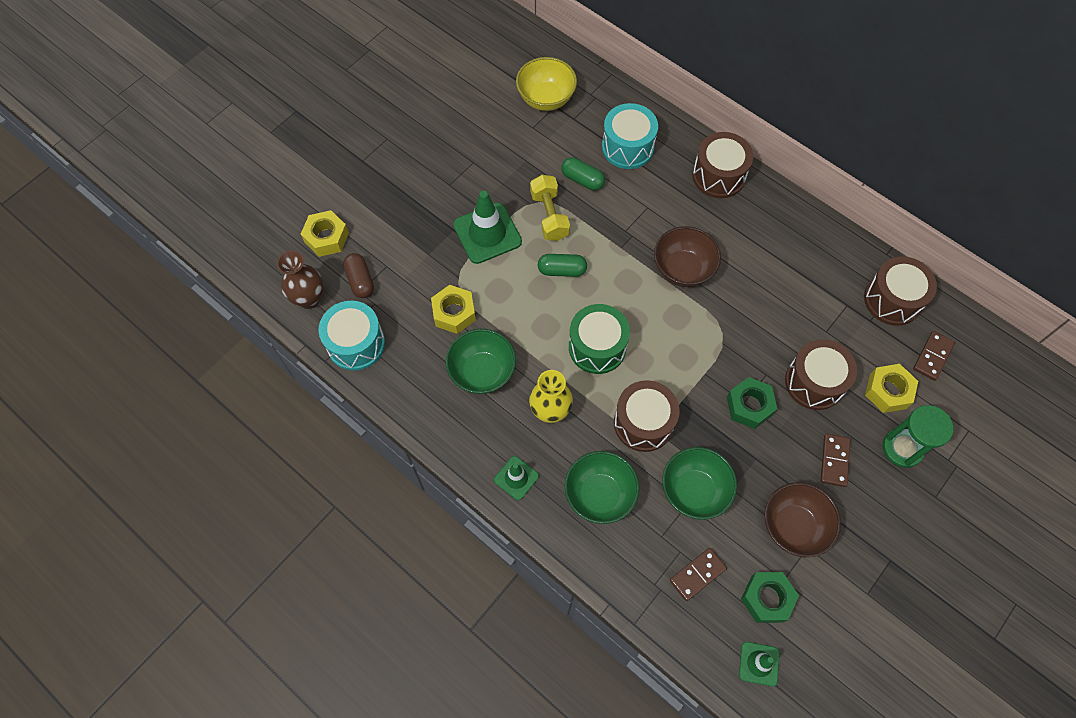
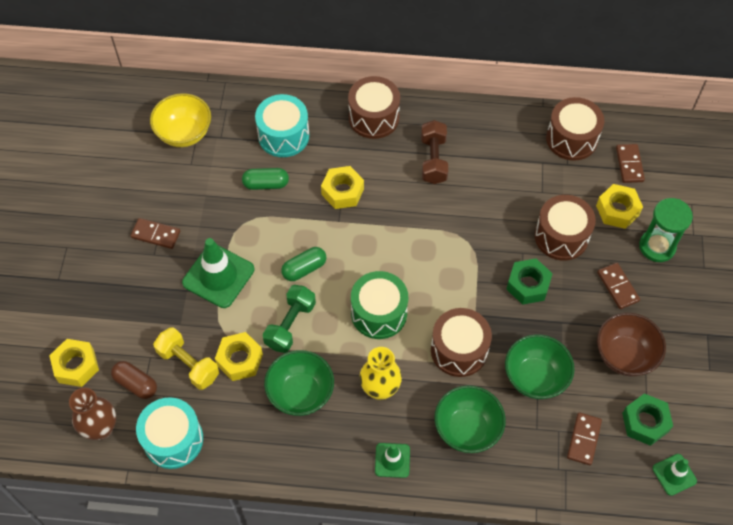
camera: 35 degrees left, 5 degrees down
yellow dumbbell [530,175,570,241] -> yellow dumbbell moved to [153,327,219,390]
brown bowl [654,226,721,287] -> none
none -> brown domino [131,218,180,249]
none -> green dumbbell [263,285,316,353]
none -> yellow nut [321,166,364,209]
none -> brown dumbbell [421,120,448,184]

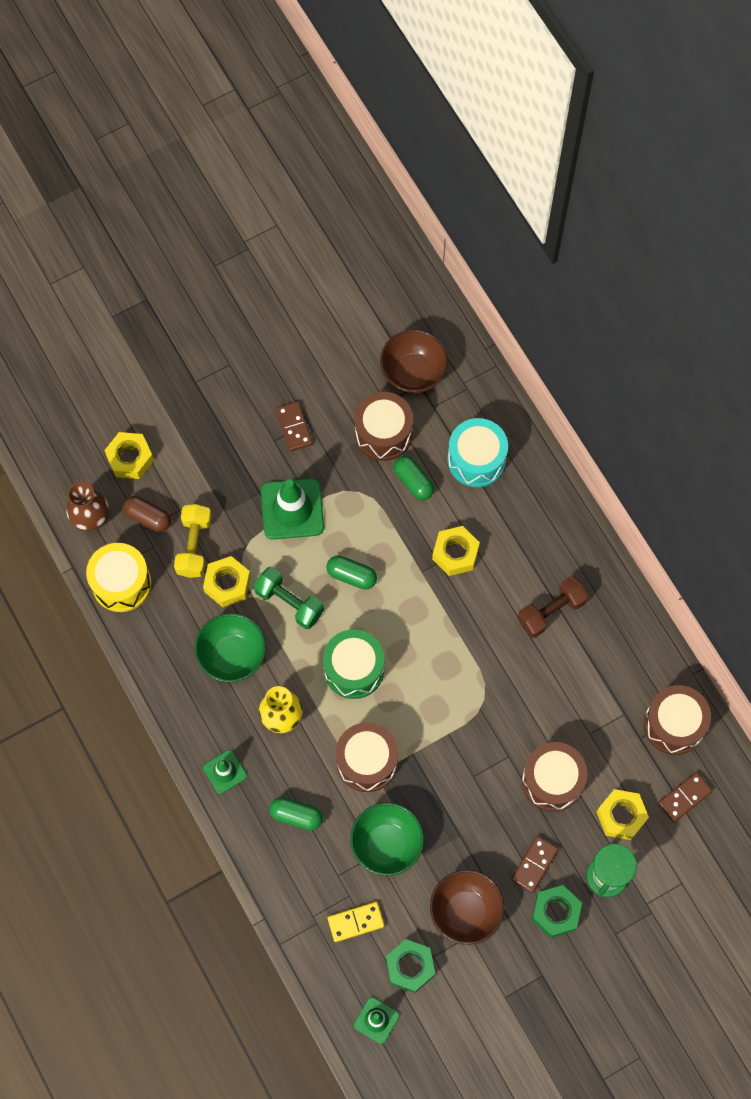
camera: 55 degrees right, 10 degrees up
brown capsule [111,361,157,399] -> brown capsule turned 60 degrees counterclockwise [123,496,171,532]
turquoise drum [136,397,203,469] -> yellow drum [86,543,151,612]
yellow bowl [150,93,211,147] -> brown bowl [380,330,448,393]
green dumbbell [263,285,316,353] -> green dumbbell turned 45 degrees clockwise [254,567,324,629]
brown drum [348,76,400,139] -> brown drum moved to [354,392,413,461]
green bowl [434,385,506,453] -> green capsule [269,797,323,831]
green nut [506,258,553,305] -> green nut moved to [532,885,582,938]
brown domino [567,412,602,465] -> yellow domino [327,902,384,942]

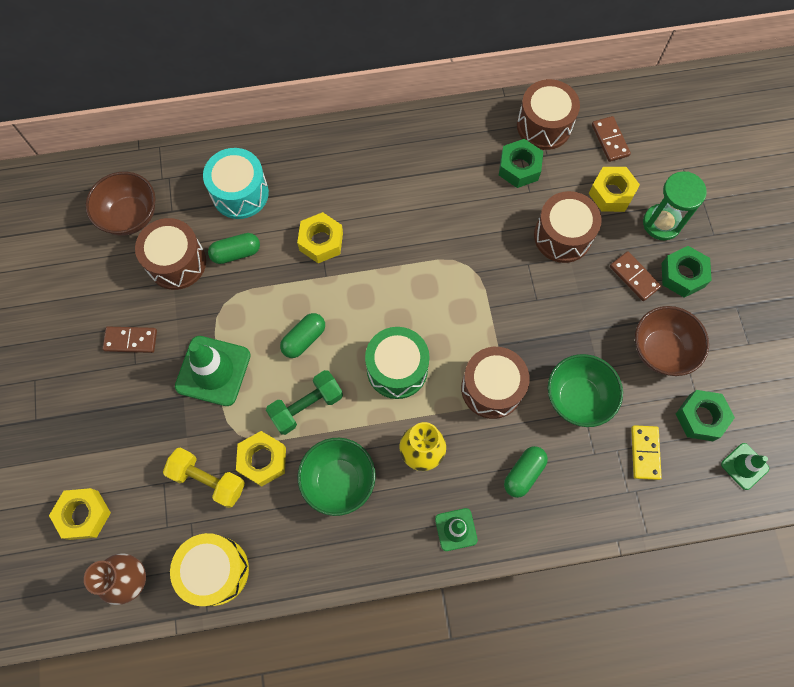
camera: 70 degrees left, 0 degrees up
brown capsule [123,496,171,532] -> none
brown dumbbell [517,576,589,638] -> none
none -> green nut [499,139,543,188]

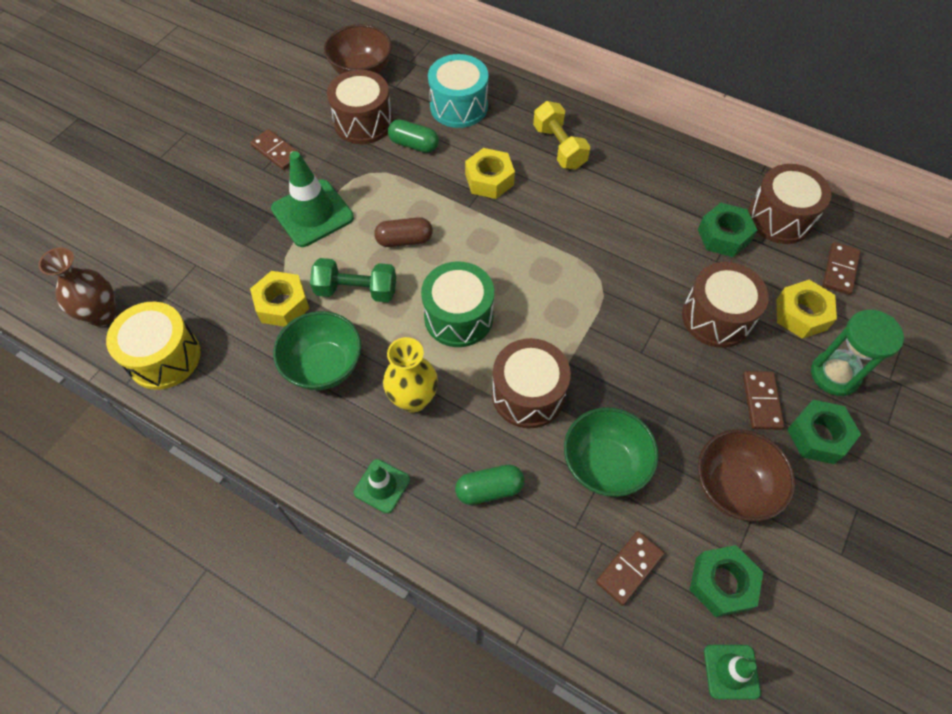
camera: 40 degrees right, 10 degrees down
yellow nut [49,488,111,540] -> none
yellow dumbbell [163,448,245,508] -> yellow dumbbell moved to [533,101,590,169]
green capsule [280,313,325,358] -> brown capsule [374,217,433,247]
yellow domino [631,425,662,480] -> brown domino [596,531,664,605]

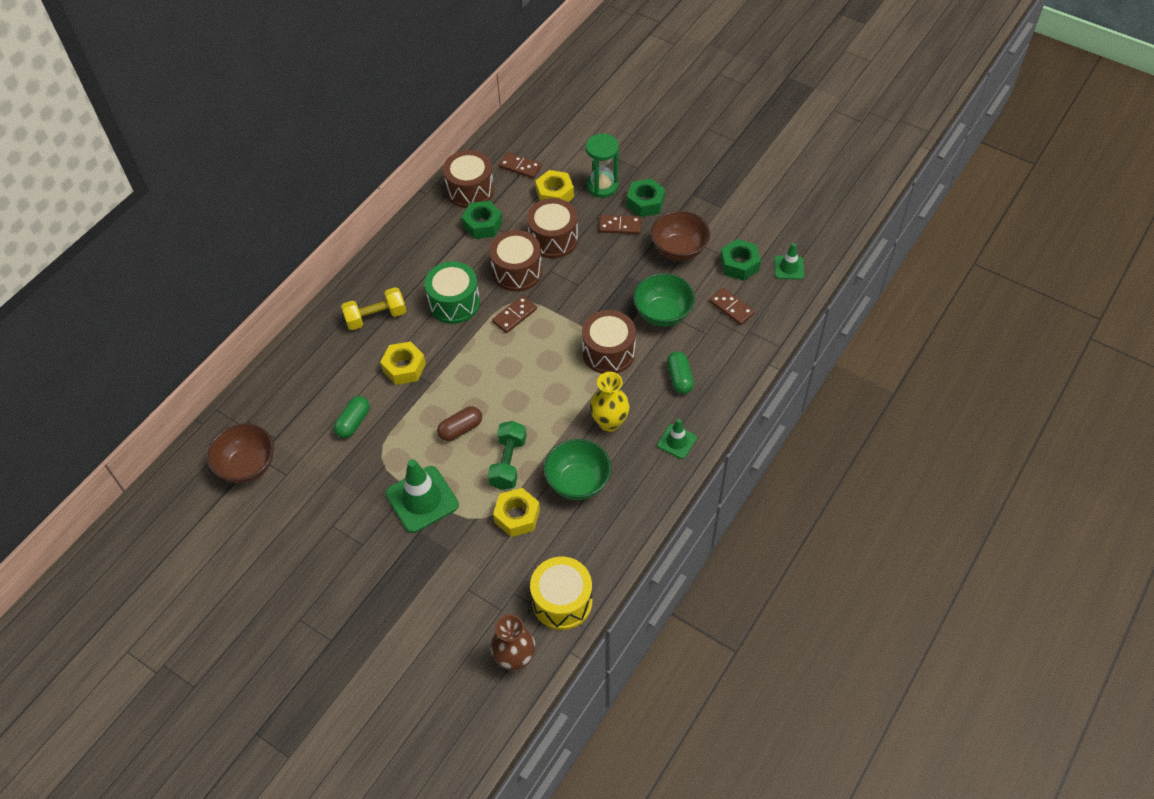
camera: 85 degrees left, 5 degrees down
brown domino [250,129,302,170] -> brown domino moved to [492,295,537,333]
brown drum [327,70,393,144] -> brown drum moved to [489,230,542,292]
brown capsule [374,217,433,247] -> brown capsule turned 60 degrees clockwise [437,406,482,441]
green drum [421,262,494,347] -> green drum moved to [425,261,480,324]
turquoise drum [428,54,489,128] -> none

